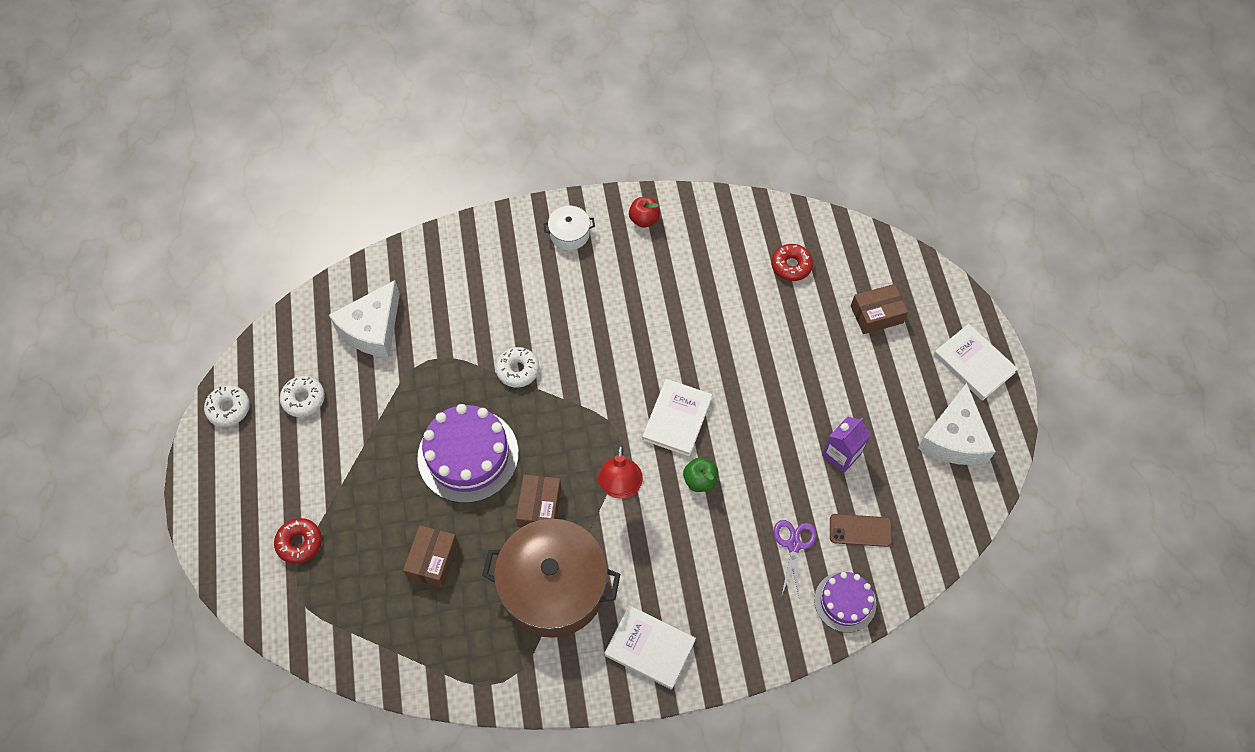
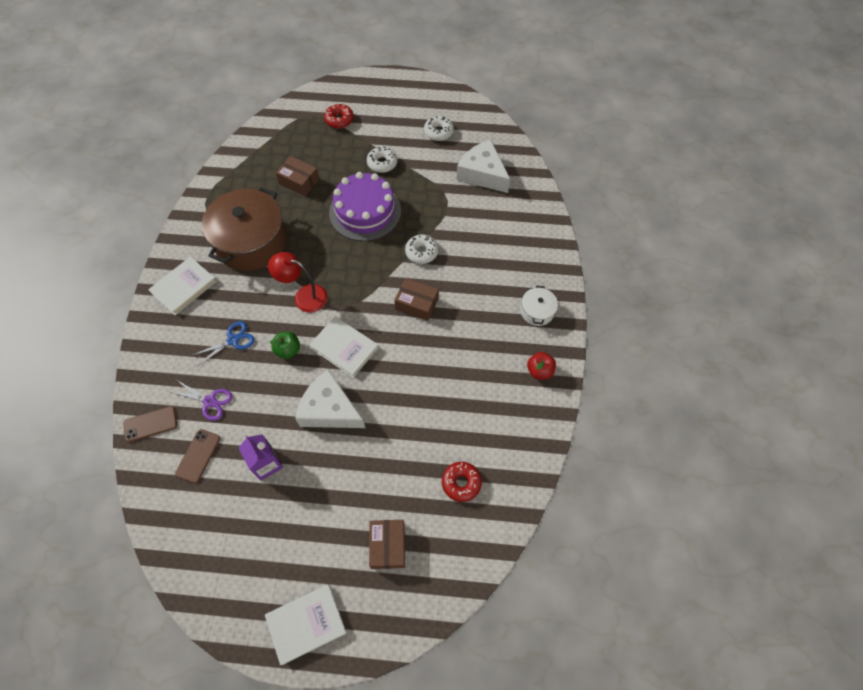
camera: 105 degrees right, 0 degrees up
white donut [204,385,250,427] -> white donut moved to [367,147,397,173]
brown box [516,474,561,528] -> brown box moved to [394,278,439,321]
purple cake [814,572,876,633] -> brown phone [123,406,177,442]
white cheese [917,383,996,465] -> white cheese moved to [295,370,365,428]
none -> blue scissors [191,321,255,366]

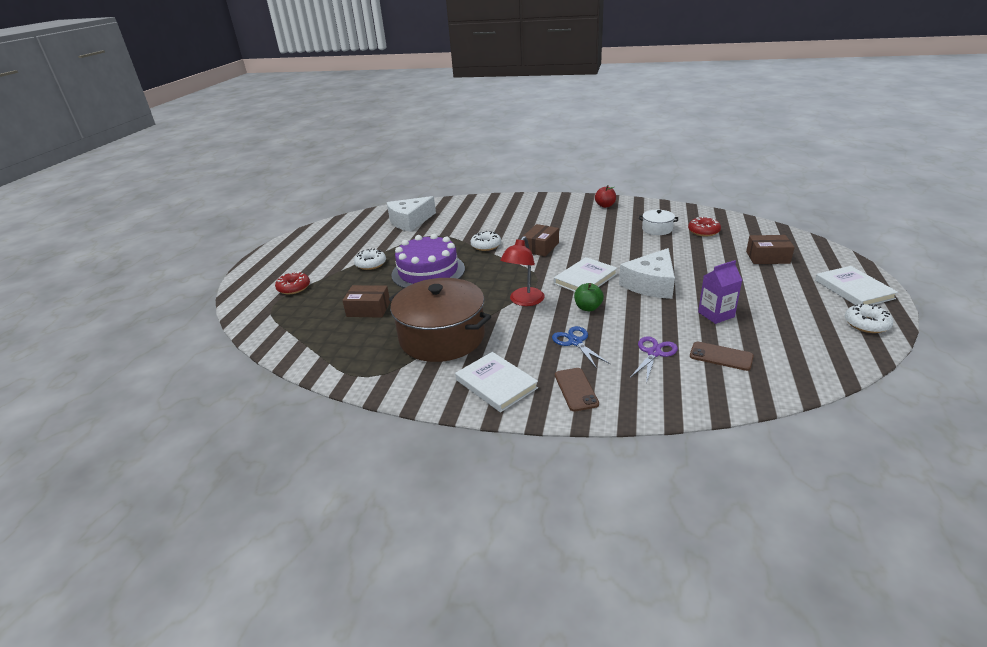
camera: 80 degrees left, 30 degrees down
brown phone [123,406,177,442] -> brown phone moved to [555,368,599,412]
brown box [276,156,320,196] -> brown box turned 60 degrees clockwise [342,285,390,318]
white donut [424,116,454,141] -> white donut moved to [845,303,893,333]
white pot [520,286,558,326] -> white pot moved to [639,210,678,235]

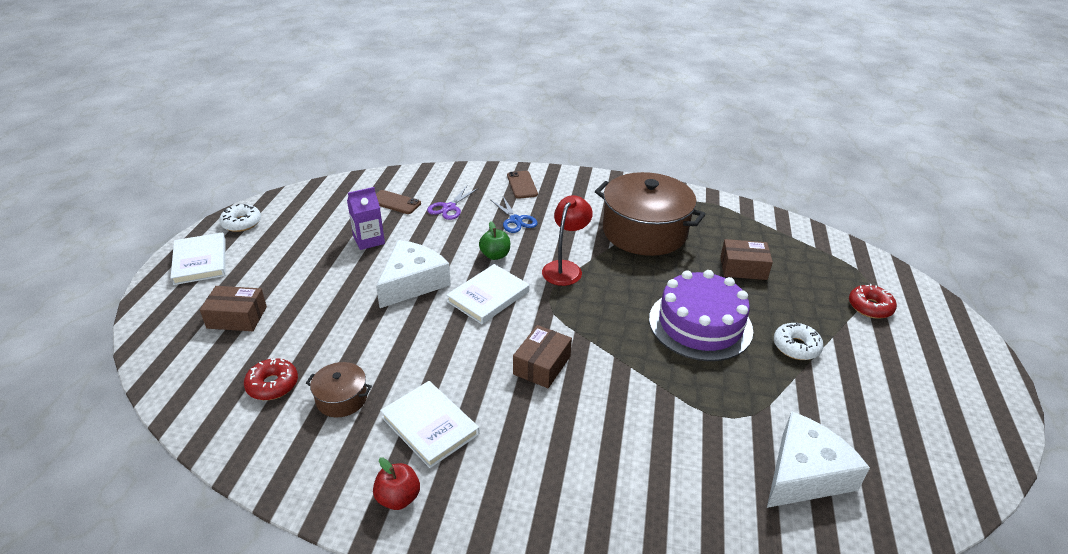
camera: 175 degrees right, 5 degrees up
white book [455,352,538,412] -> white book moved to [380,381,479,468]
white donut [471,231,501,251] -> none
white pot [639,210,678,235] -> brown pot [306,362,372,417]

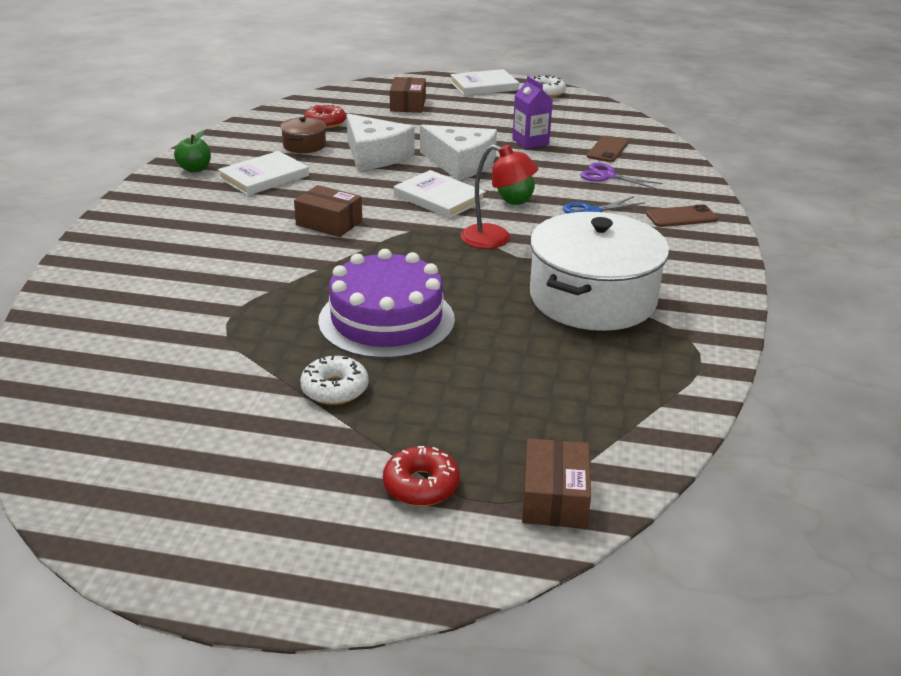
camera: 90 degrees right, 5 degrees down
red apple [373,457,420,510] -> green apple [174,130,211,173]
brown pot [595,172,705,256] -> white pot [530,212,669,331]
brown box [720,239,773,280] -> brown box moved to [522,438,591,528]
white cheese [767,411,870,508] -> white cheese moved to [347,114,415,171]

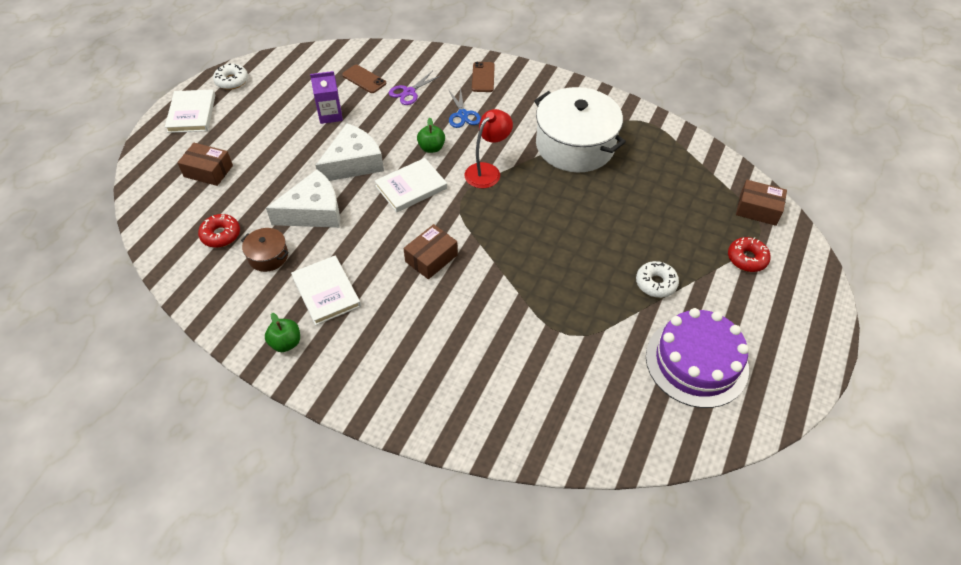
camera: 75 degrees left, 20 degrees up
purple cake [318,249,455,359] -> purple cake moved to [646,308,749,408]

